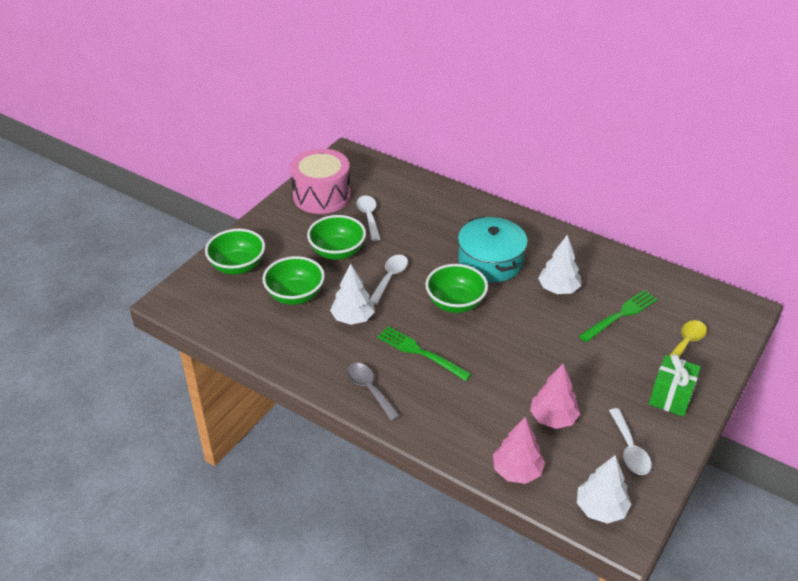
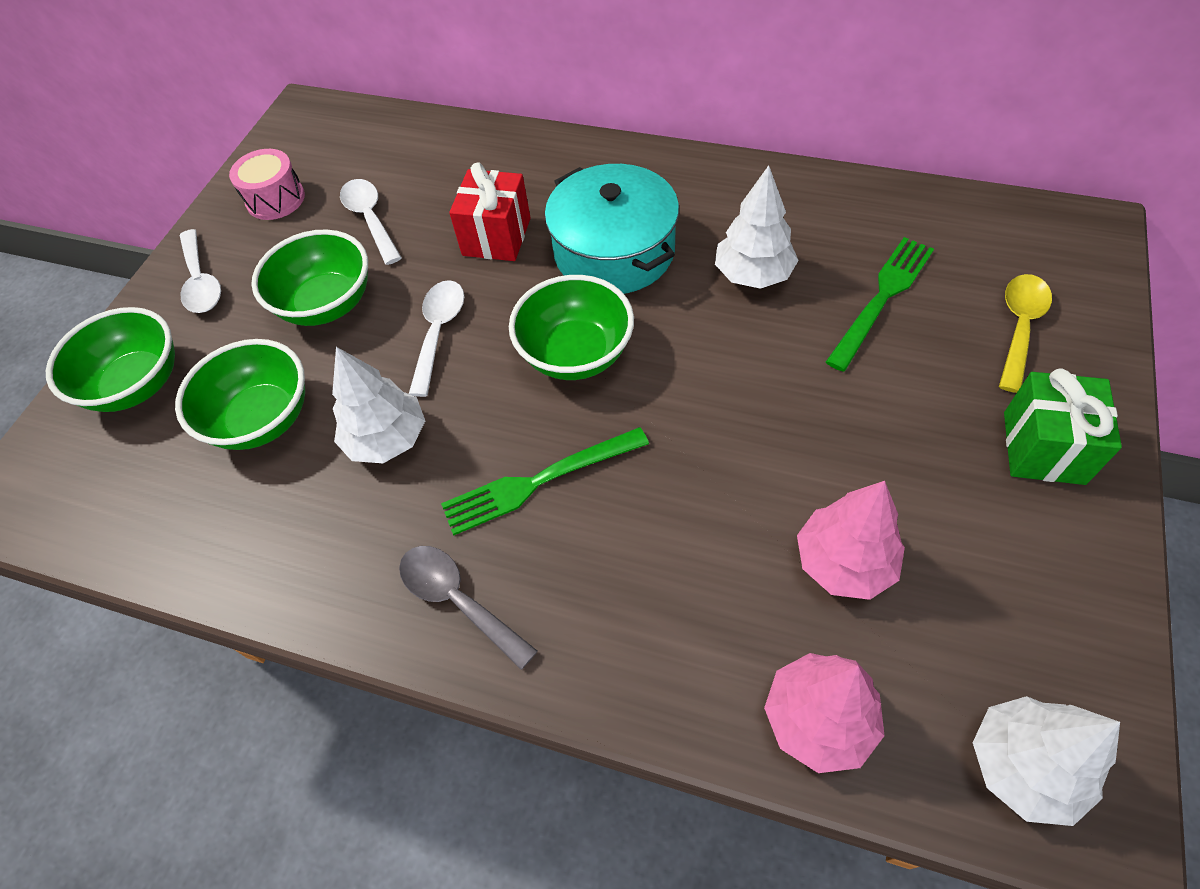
camera: 10 degrees left, 15 degrees up
pink drum [290,148,351,214] -> pink drum [229,149,305,220], size x0.55
green fork [377,326,472,381] -> green fork turned 45 degrees counterclockwise [441,427,649,535]
white spoon [609,408,651,475] -> white spoon moved to [180,229,221,313]
none -> red gift [449,162,530,261]

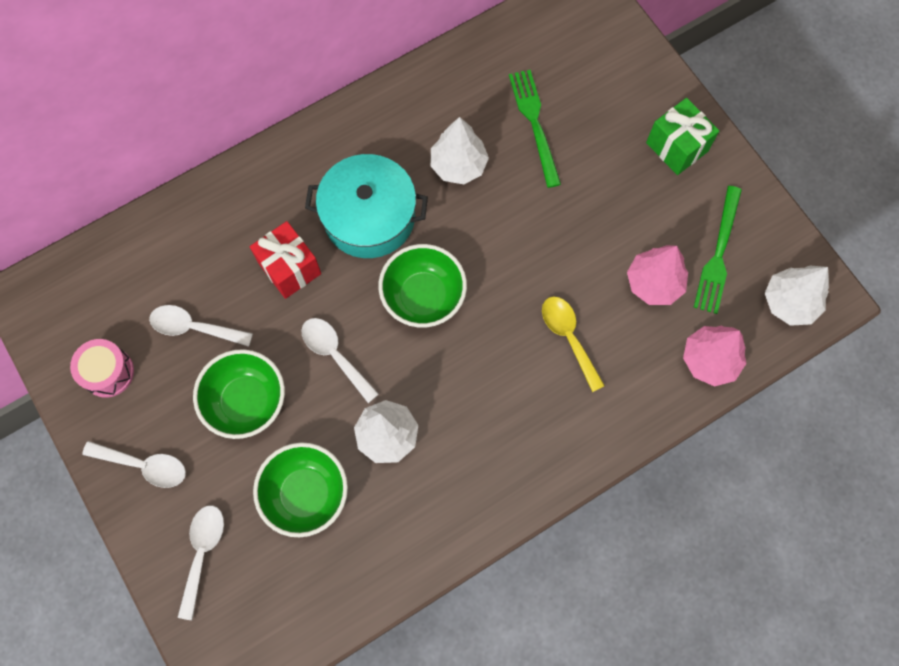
camera: 55 degrees left, 15 degrees up
green bowl [46,307,175,412] -> white spoon [178,505,224,620]
grey spoon [399,546,538,670] -> none
green fork [441,427,649,535] -> green fork moved to [694,186,742,314]
yellow spoon [999,274,1052,393] -> yellow spoon moved to [542,296,605,392]

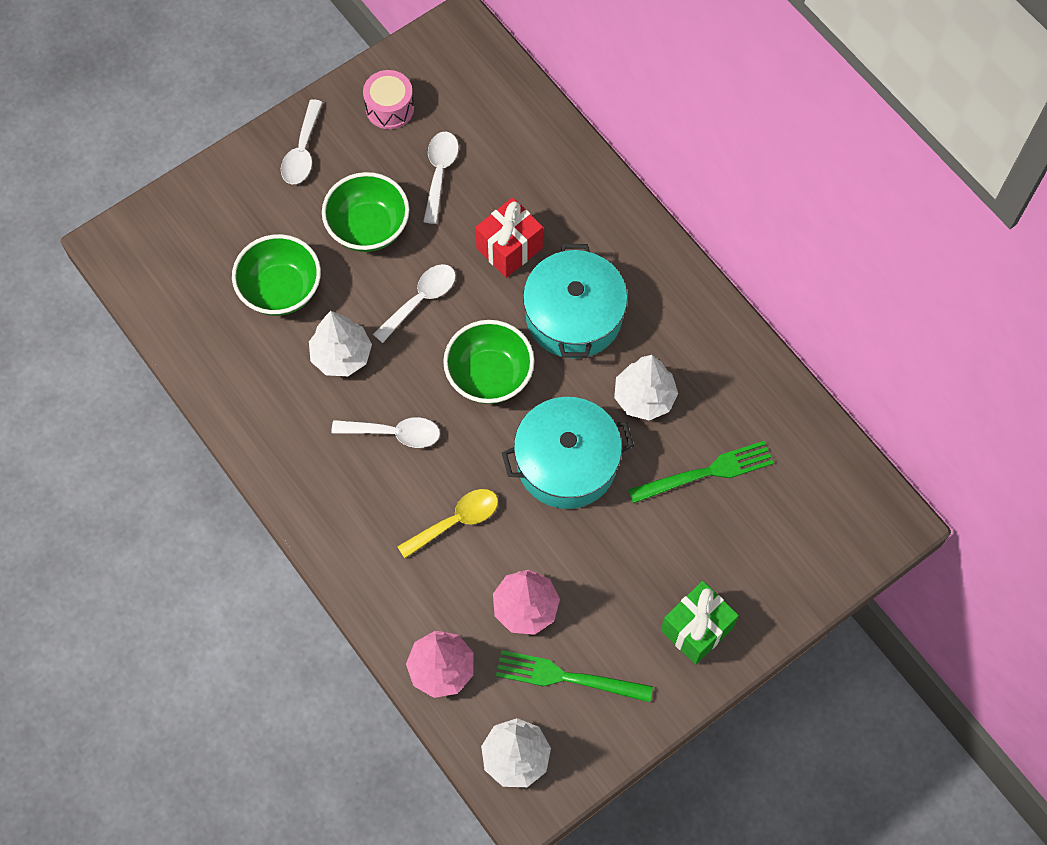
camera: 85 degrees right, 5 degrees down
white spoon [178,505,224,620] -> white spoon moved to [331,417,440,448]
none -> turquoise pot [502,397,634,509]

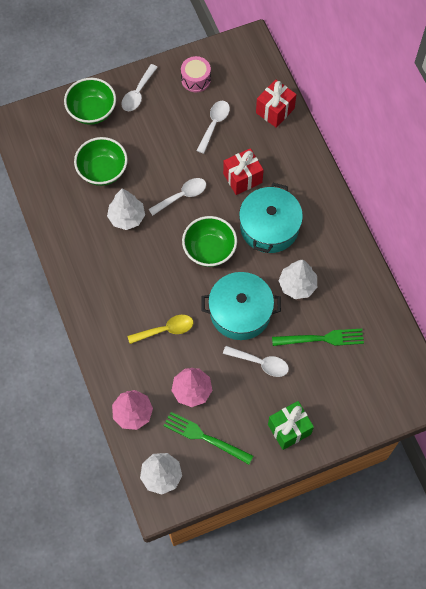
camera: 15 degrees right, 0 degrees up
green bowl [322,172,409,252] -> green bowl moved to [64,78,116,125]
white spoon [331,417,440,448] -> white spoon moved to [223,346,289,377]
none -> red gift [256,79,297,128]

